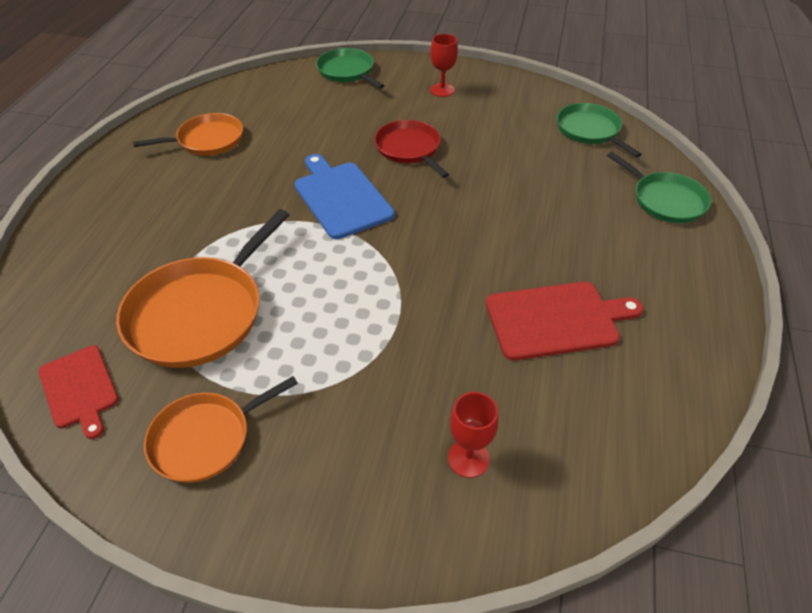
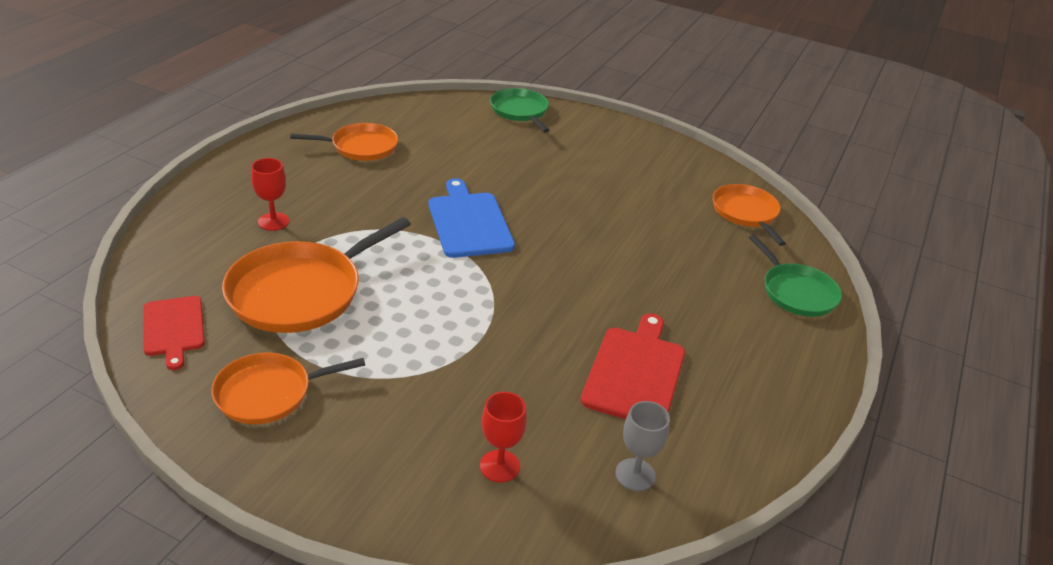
camera: 10 degrees right, 10 degrees down
red pan [374,120,449,178] -> none
red goblet [430,34,458,97] -> red goblet moved to [251,158,289,231]
red cutting board [486,282,644,361] -> red cutting board turned 75 degrees counterclockwise [581,313,685,419]
green pan [557,103,642,158] -> orange pan [713,184,786,246]
none -> grey goblet [615,401,670,491]

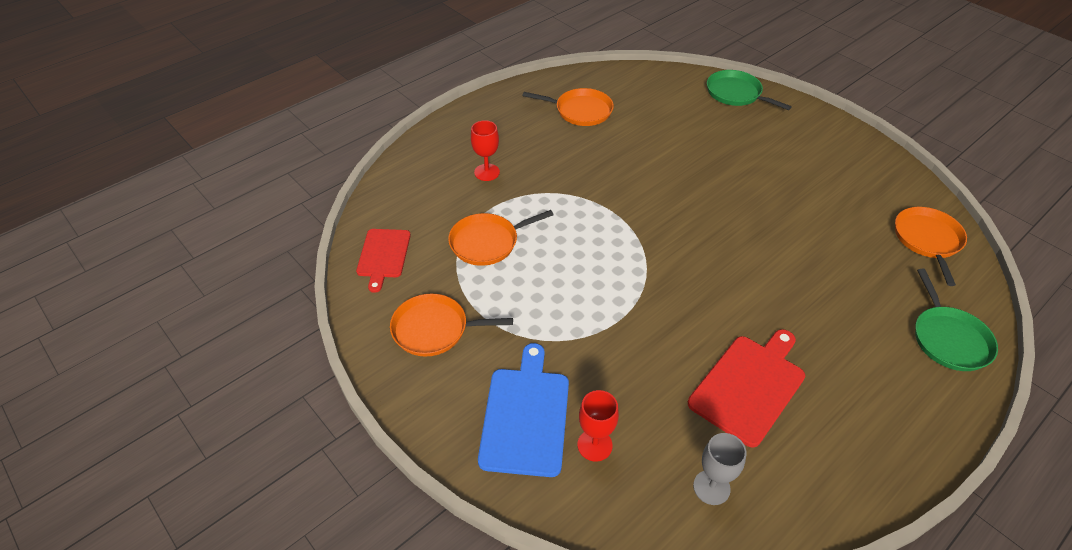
camera: 25 degrees right, 10 degrees up
orange pan [222,217,411,333] -> orange pan [448,210,554,266], size x0.62
blue cutting board [428,178,515,258] -> blue cutting board moved to [478,343,569,477]
green pan [490,88,549,132] -> green pan turned 45 degrees counterclockwise [707,70,792,110]

